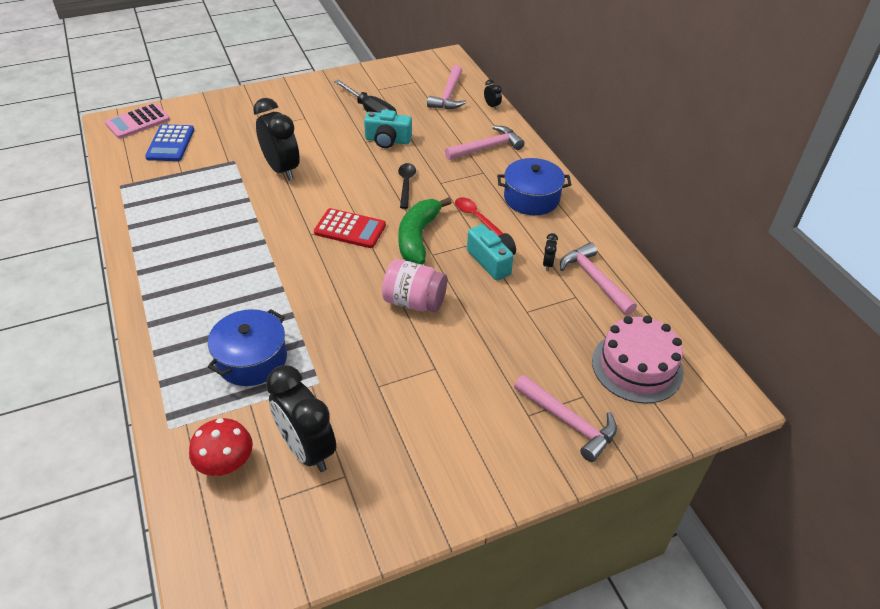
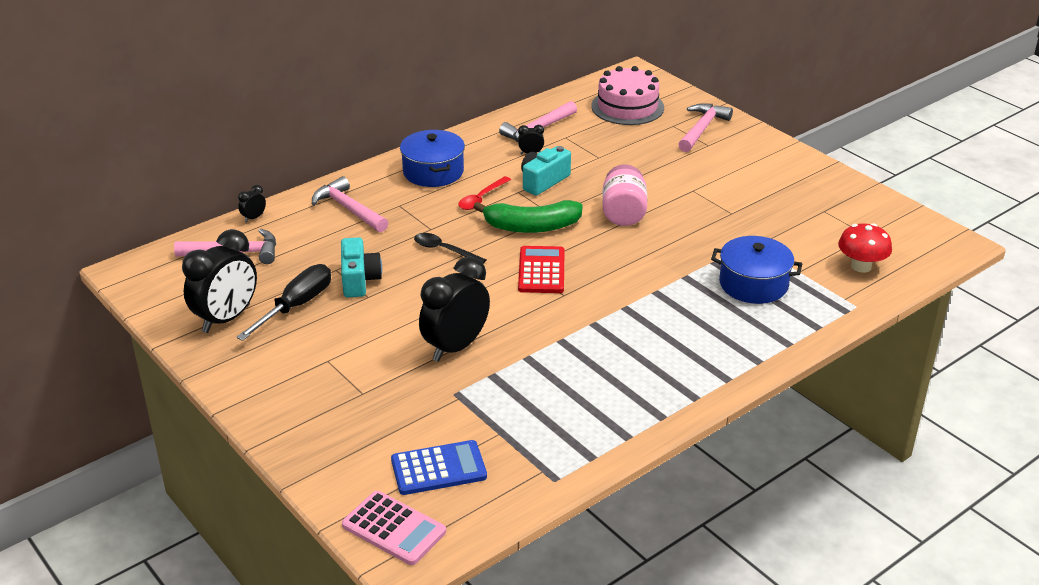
camera: 105 degrees left, 10 degrees down
black clock [266,365,336,472] -> black clock moved to [182,229,257,333]
black spoon [398,163,416,209] -> black spoon turned 45 degrees clockwise [414,233,486,264]

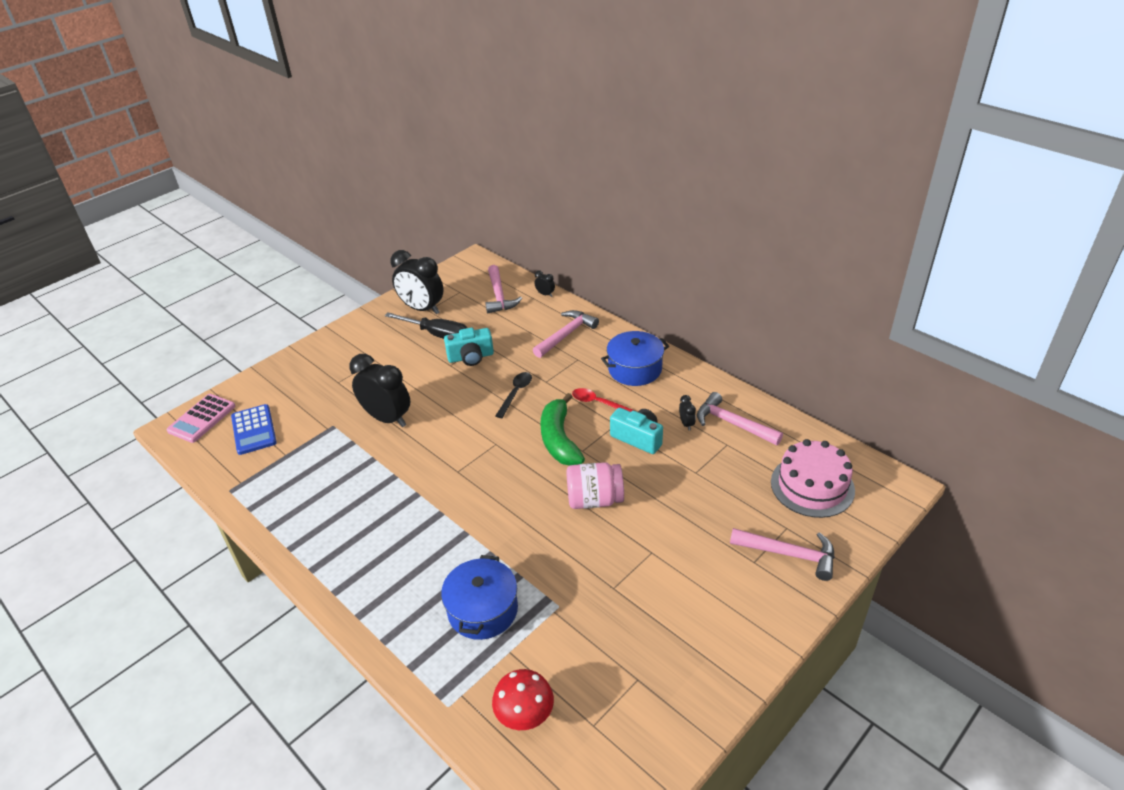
camera: 85 degrees right, 5 degrees up
red calculator [518,246,565,293] -> none

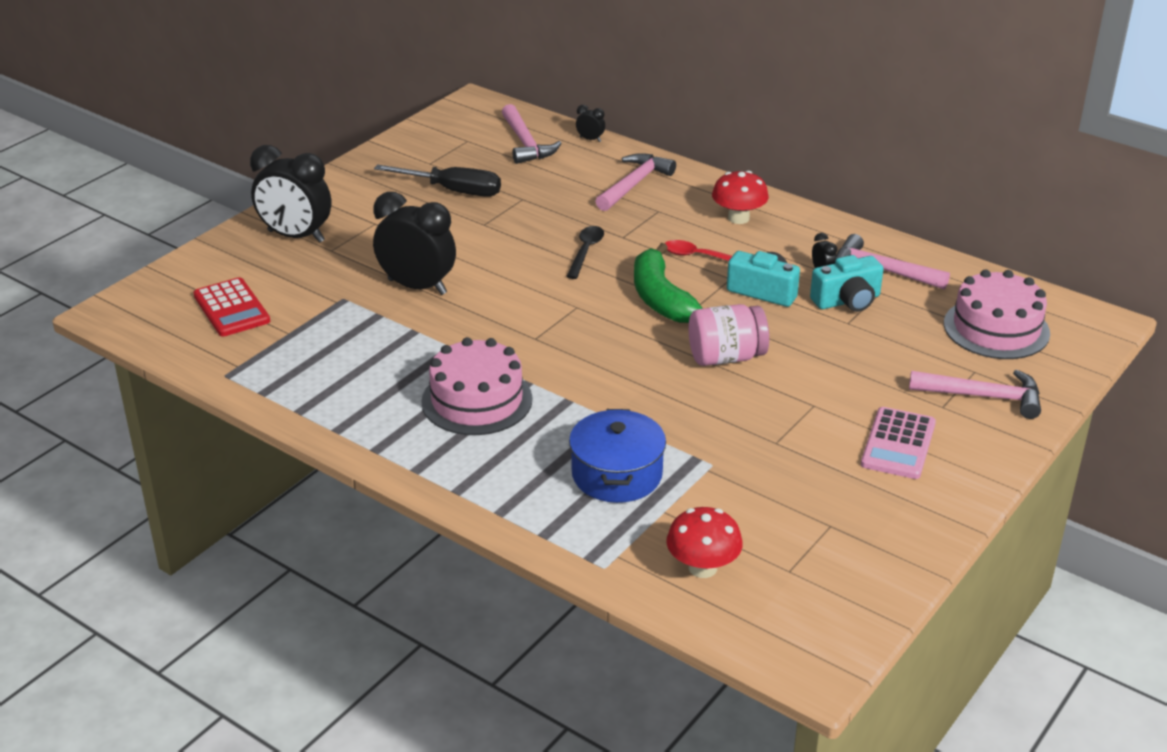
camera: 10 degrees left, 5 degrees down
pink calculator [166,394,235,443] -> pink calculator moved to [861,407,936,479]
blue calculator [231,404,277,455] -> red calculator [193,277,270,337]
black clock [390,250,444,314] -> black clock moved to [250,145,331,243]
turquoise camera [444,328,494,366] -> turquoise camera moved to [810,255,884,312]
blue pot [601,331,669,386] -> red mushroom [712,171,769,224]
none -> pink cake [421,337,532,435]

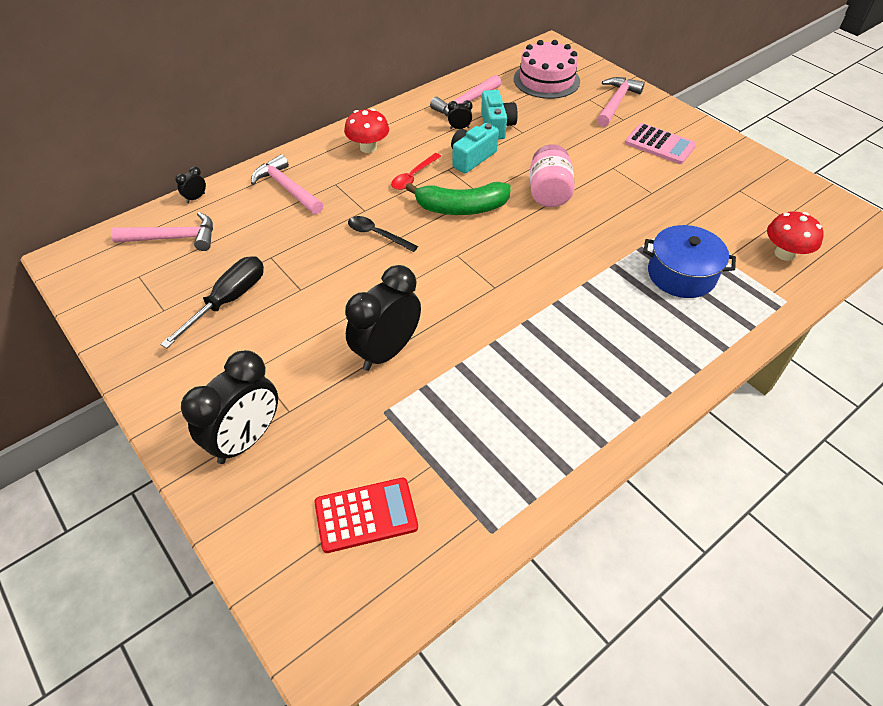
camera: 75 degrees left, 15 degrees up
pink cake [421,337,532,435] -> none

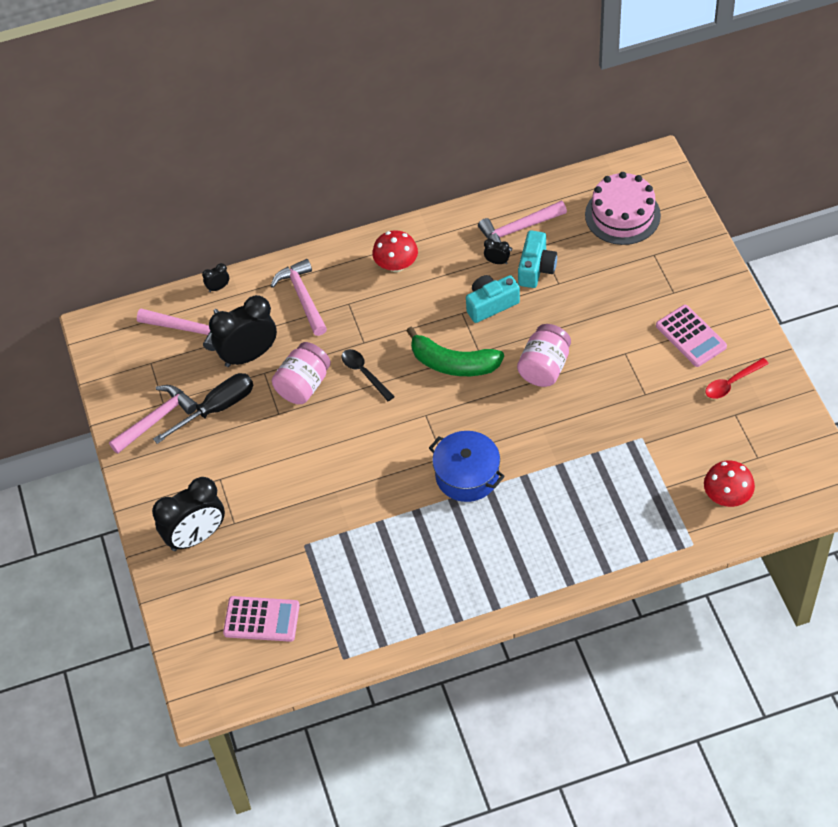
camera: 25 degrees right, 5 degrees up
red calculator [314,478,418,553] -> pink calculator [223,596,300,642]
black clock [345,265,421,371] -> black clock moved to [209,295,277,367]
red spoon [391,153,441,190] -> red spoon moved to [705,358,769,399]
pink hammer [597,77,645,127] -> pink hammer moved to [109,385,197,454]
blue pot [643,225,736,298] -> blue pot moved to [429,431,505,502]
none -> pink jar [272,342,331,404]

